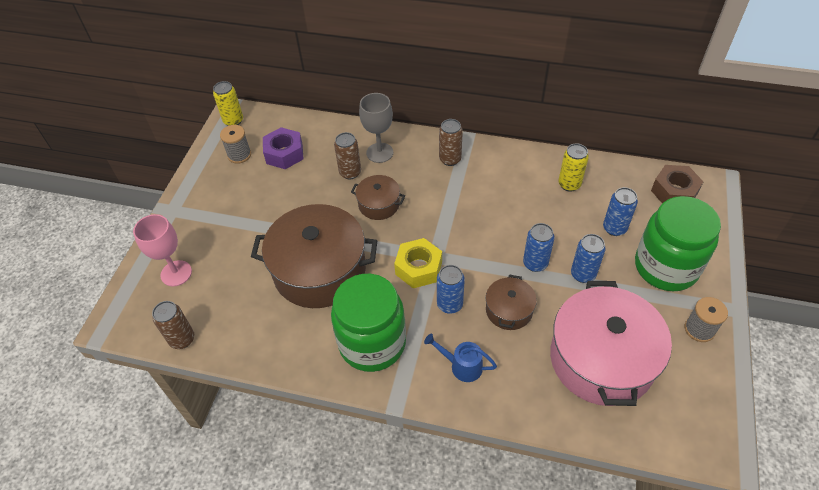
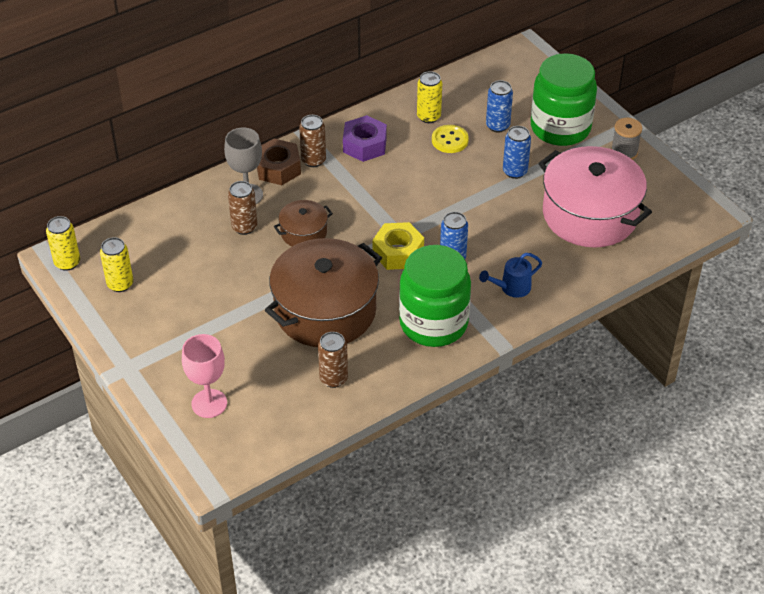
camera: 50 degrees left, 5 degrees down
brown can [152,301,194,349] -> brown can moved to [318,332,348,388]
grey spool [220,125,251,164] -> yellow can [100,237,133,292]
purple nut [263,127,304,169] -> purple nut moved to [343,115,387,162]
brown pot [486,274,537,330] -> none
blue can [523,223,554,272] -> none
brown nut [651,165,704,203] -> brown nut moved to [257,139,301,185]
none -> yellow button [432,125,469,153]

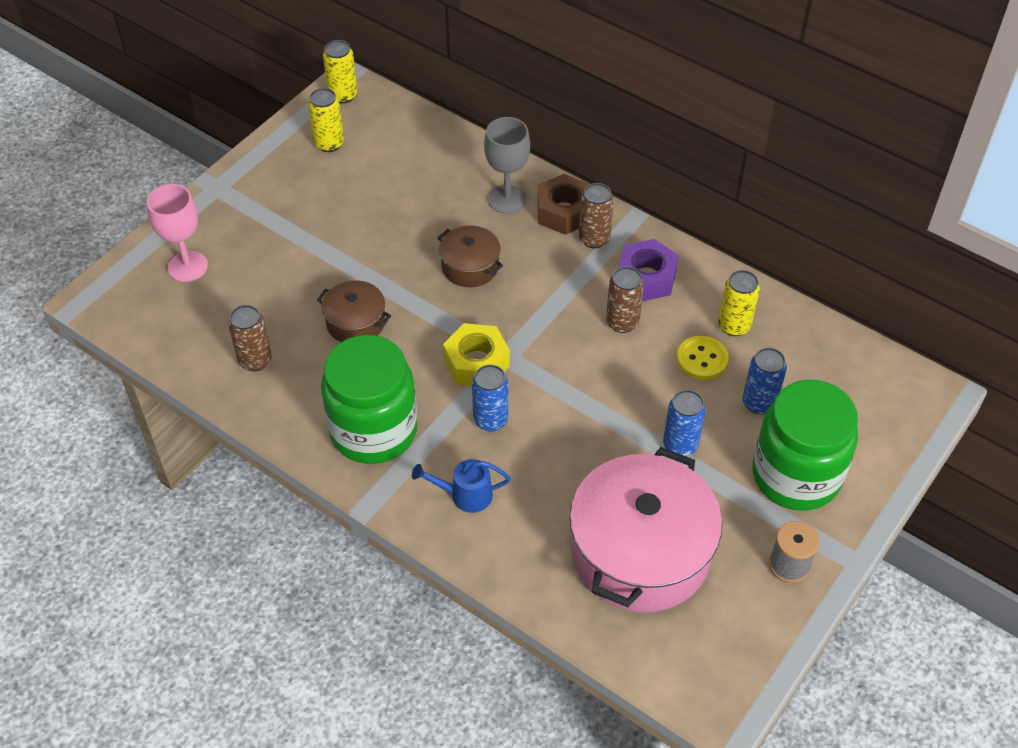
camera: 70 degrees right, 5 degrees up
brown can [228,181,257,235] -> brown can moved to [606,267,644,333]
brown pot [265,238,382,347] -> brown pot [317,280,391,342], size x0.48
blue watering can [479,253,542,298] -> blue watering can turned 45 degrees counterclockwise [412,459,510,513]

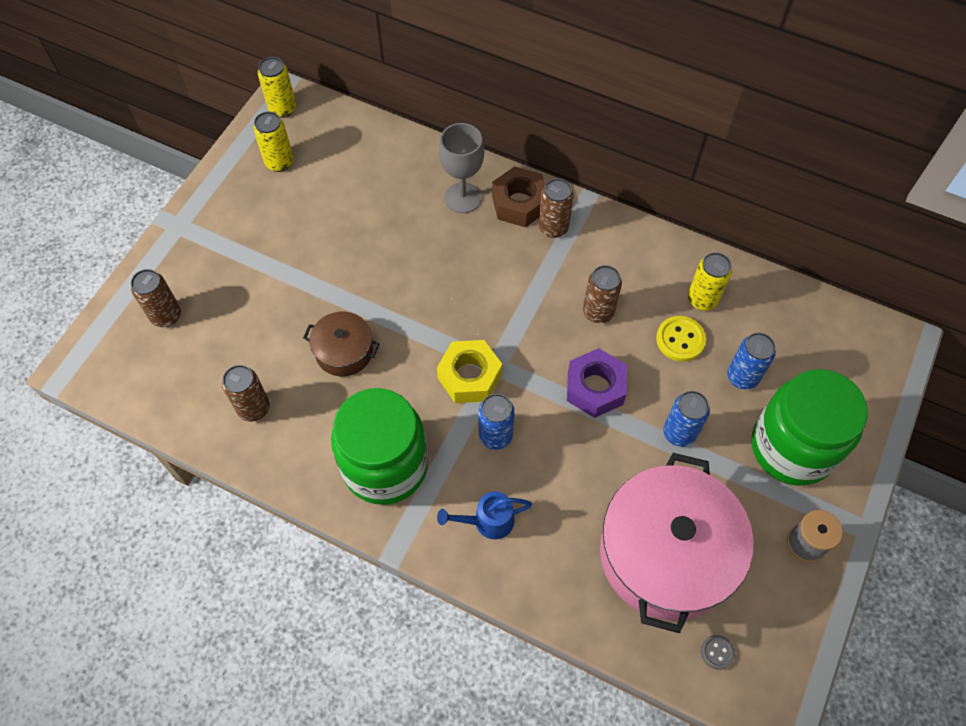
camera: 10 degrees left, 10 degrees up
pink goblet [147,184,208,282] -> brown can [131,269,181,327]
brown pot [437,226,503,287] -> none
purple nut [618,239,679,301] -> purple nut moved to [567,348,627,418]
none -> grey button [701,635,735,670]

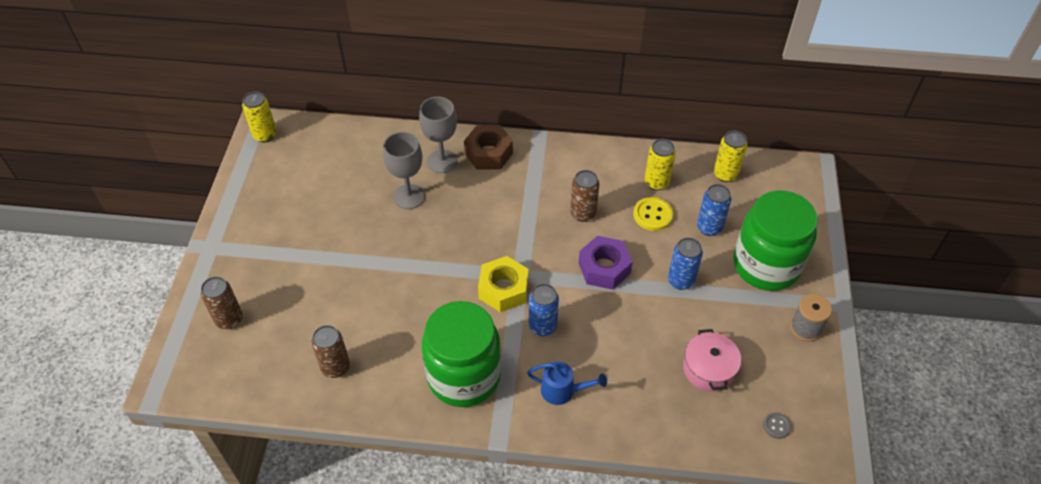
camera: 20 degrees left, 10 degrees down
yellow can [253,111,293,172] -> yellow can moved to [714,131,748,182]
brown pot [303,312,379,376] -> none
blue watering can [437,491,532,539] -> blue watering can turned 135 degrees counterclockwise [527,362,607,405]
brown can [539,178,574,238] -> none
pink pot [600,453,753,633] -> pink pot [683,329,741,392], size x0.48
none -> grey goblet [383,132,425,209]

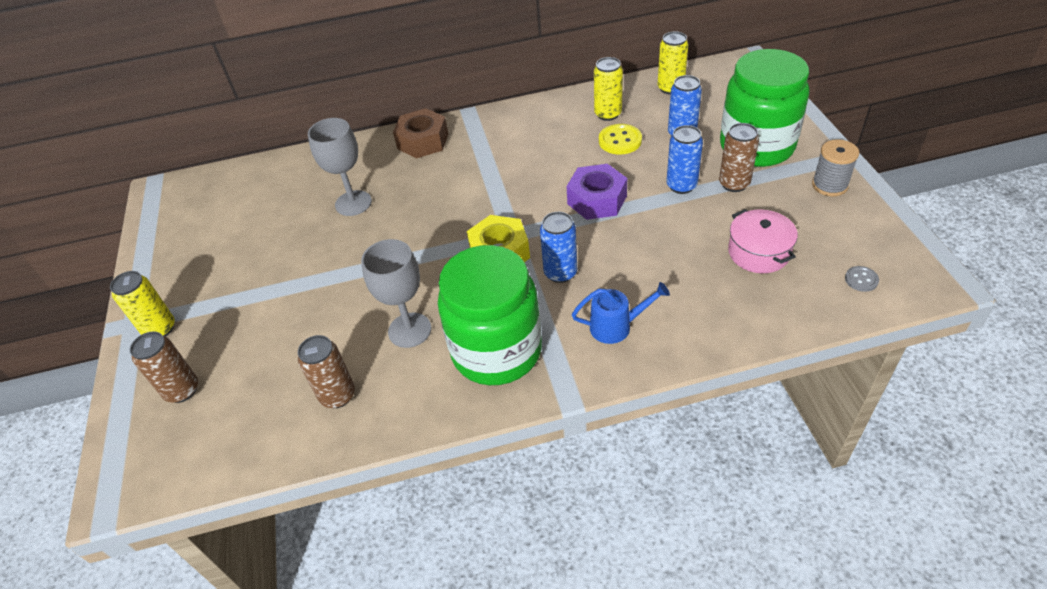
camera: 15 degrees left, 5 degrees down
yellow can [242,91,277,142] -> yellow can moved to [110,271,175,336]
grey goblet [419,97,458,173] -> grey goblet moved to [361,239,431,348]
brown can [570,170,599,222] -> brown can moved to [719,123,759,192]

